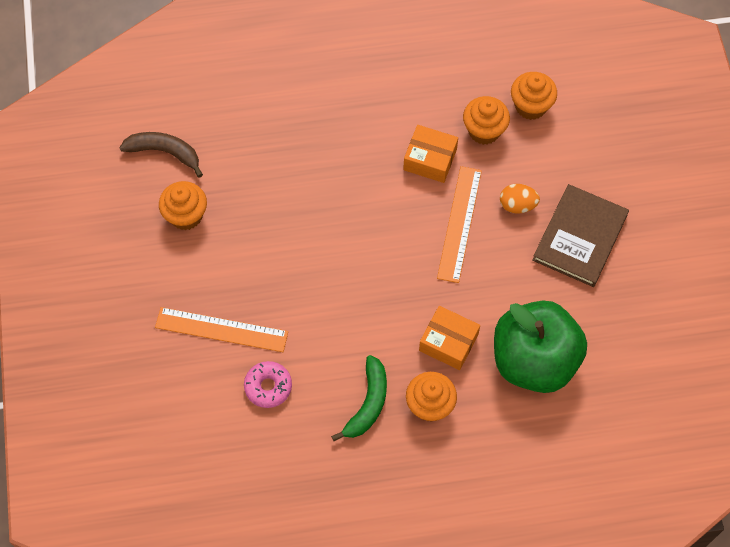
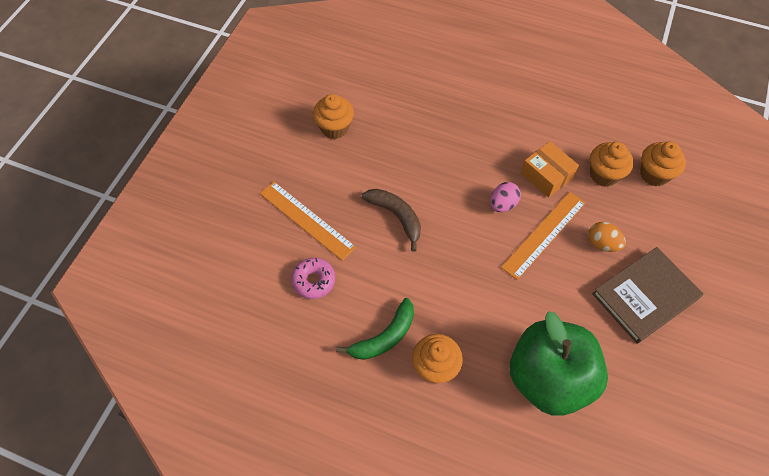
camera: 30 degrees right, 5 degrees down
brown banana [119,132,203,178] -> brown banana moved to [361,189,421,252]
orange box [419,306,480,370] -> none
none -> pink egg [490,182,521,212]

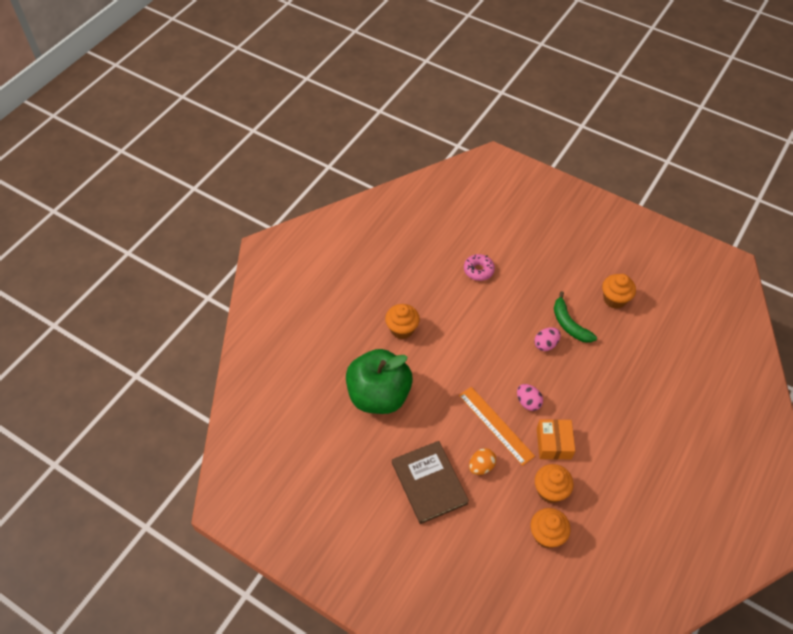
camera: 100 degrees right, 5 degrees down
orange ruler [260,181,356,261] -> none
green banana [336,298,414,360] -> green banana moved to [554,291,597,343]
brown banana [361,189,421,252] -> none
orange box [521,141,579,198] -> orange box turned 60 degrees counterclockwise [537,419,575,459]
none -> pink egg [534,327,561,351]

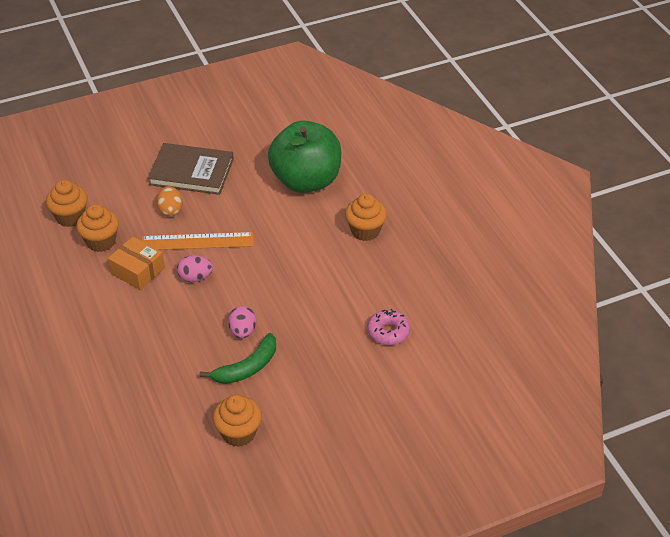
camera: 125 degrees right, 10 degrees down
green banana [554,291,597,343] -> green banana turned 135 degrees clockwise [200,333,276,384]

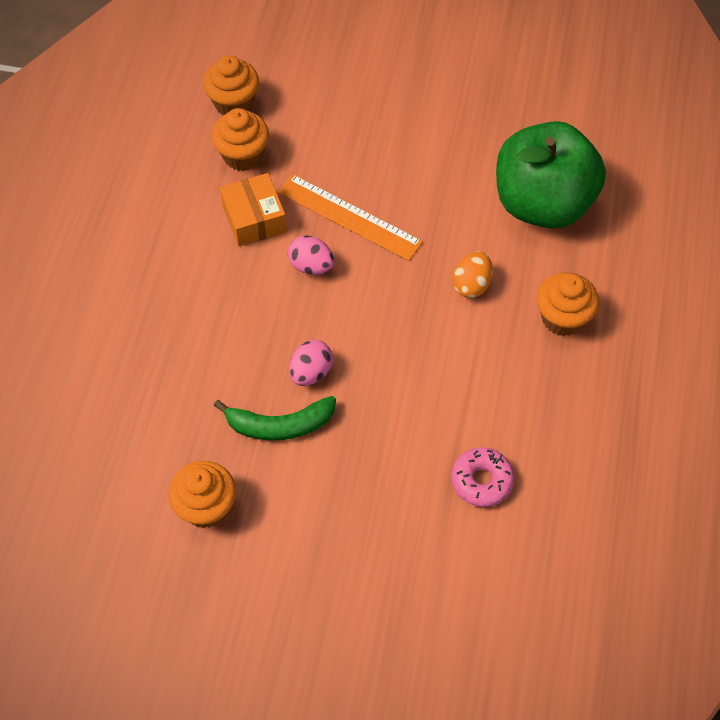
camera: 35 degrees right, 15 degrees up
brown book [148,143,234,195] -> none
orange egg [157,186,183,217] -> orange egg moved to [453,251,493,298]

